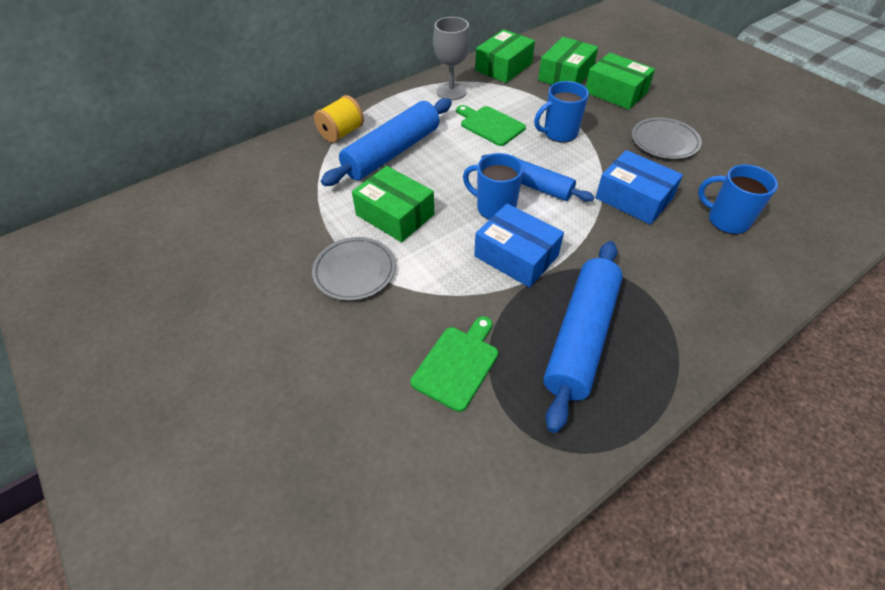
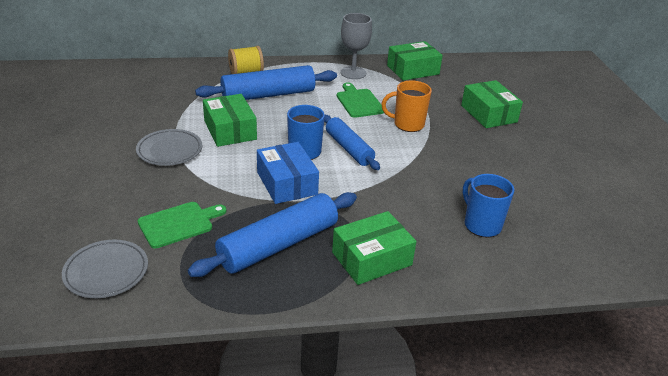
camera: 25 degrees right, 15 degrees down
blue mug [534,81,589,143] -> orange mug [381,80,432,132]
green box [538,37,598,85] -> green box moved to [332,211,416,285]
blue box [595,150,683,225] -> none
grey plate [632,117,702,159] -> grey plate moved to [62,240,148,298]

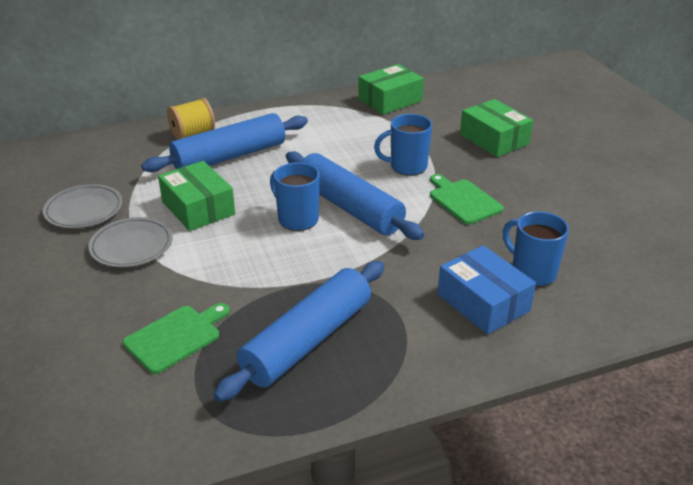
camera: 10 degrees left, 0 degrees up
grey plate [62,240,148,298] -> grey plate moved to [43,184,123,228]
blue box [257,142,319,204] -> blue box moved to [438,245,536,334]
blue rolling pin [324,115,380,170] -> blue rolling pin [286,151,424,240], size x1.53
green box [332,211,416,285] -> none
green cutting board [337,82,384,118] -> green cutting board moved to [430,174,504,225]
grey goblet [340,13,372,79] -> none
orange mug [381,80,432,132] -> blue mug [374,114,432,176]

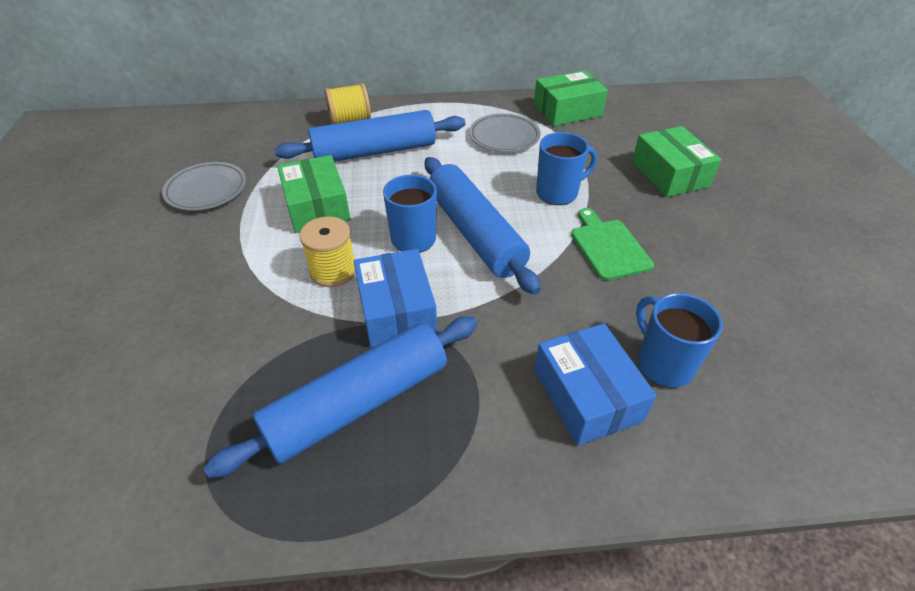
camera: 15 degrees right, 10 degrees up
grey plate [88,217,173,267] -> grey plate moved to [469,113,541,152]
green cutting board [123,303,230,374] -> none
blue mug [374,114,432,176] -> blue mug turned 150 degrees clockwise [536,132,597,205]
none -> yellow spool [299,216,356,287]
none -> blue box [354,249,437,347]

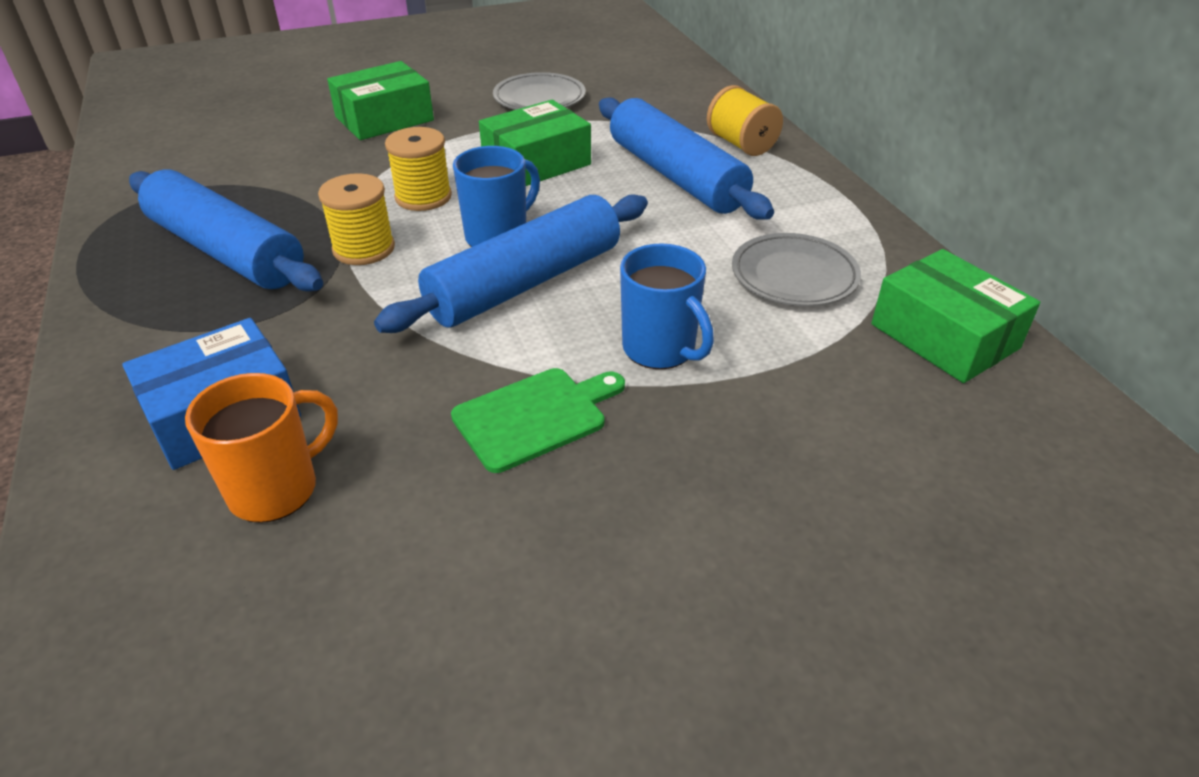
camera: 75 degrees right, 5 degrees down
blue box [354,249,437,347] -> yellow spool [318,173,395,265]
green box [632,126,721,197] -> green box moved to [327,61,434,140]
blue mug [636,293,723,388] -> orange mug [185,373,338,523]

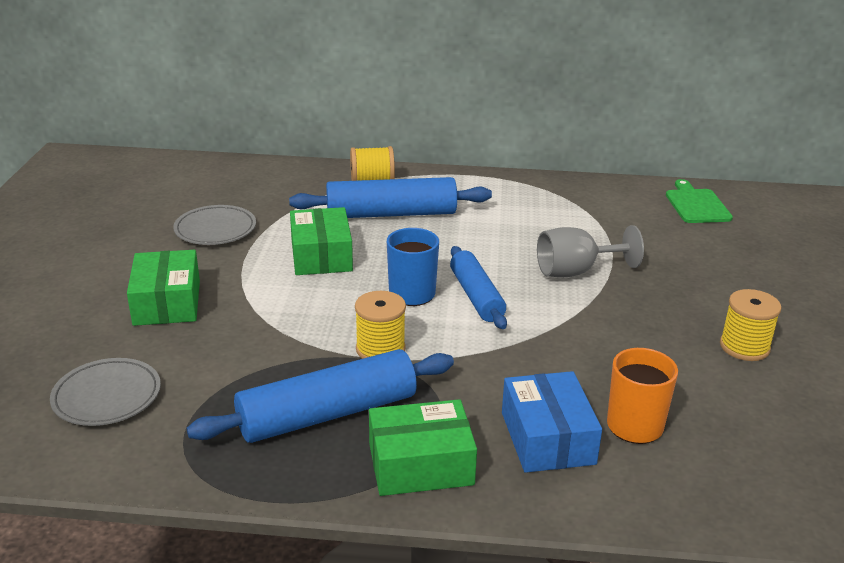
camera: 65 degrees left, 10 degrees down
blue rolling pin [374,194,648,333] -> blue rolling pin [450,246,507,329], size x0.65
yellow spool [385,127,452,211] -> yellow spool moved to [720,289,782,361]
green cutting board [451,368,625,473] -> green cutting board moved to [666,179,733,223]
blue mug [620,243,714,369] -> grey goblet [537,225,644,277]
grey plate [732,233,861,306] -> grey plate moved to [50,358,161,426]
green box [871,249,1040,383] -> green box moved to [369,399,477,496]

